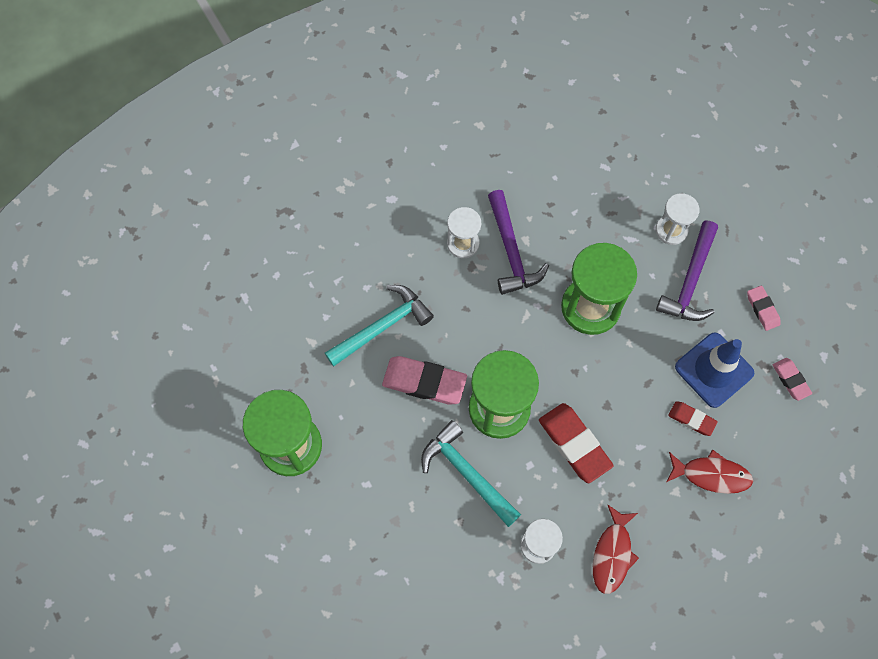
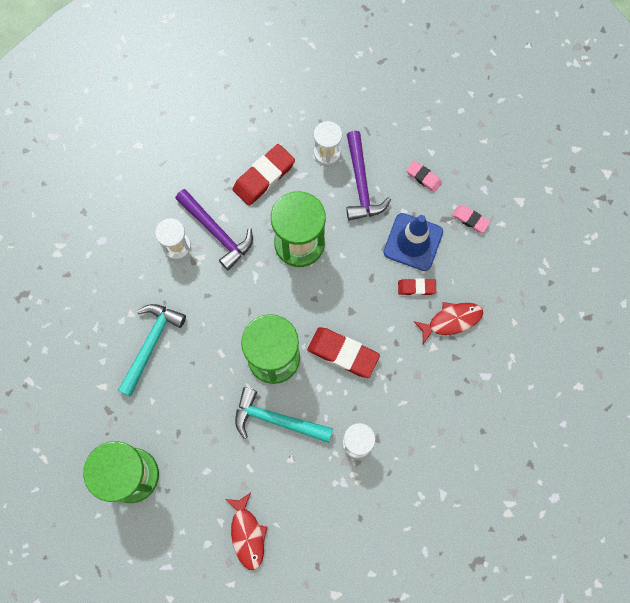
camera: 30 degrees left, 5 degrees up
pink eraser [382,356,467,405] -> none
red fish [593,504,639,594] -> red fish moved to [225,492,268,570]
none -> red eraser [233,144,295,206]

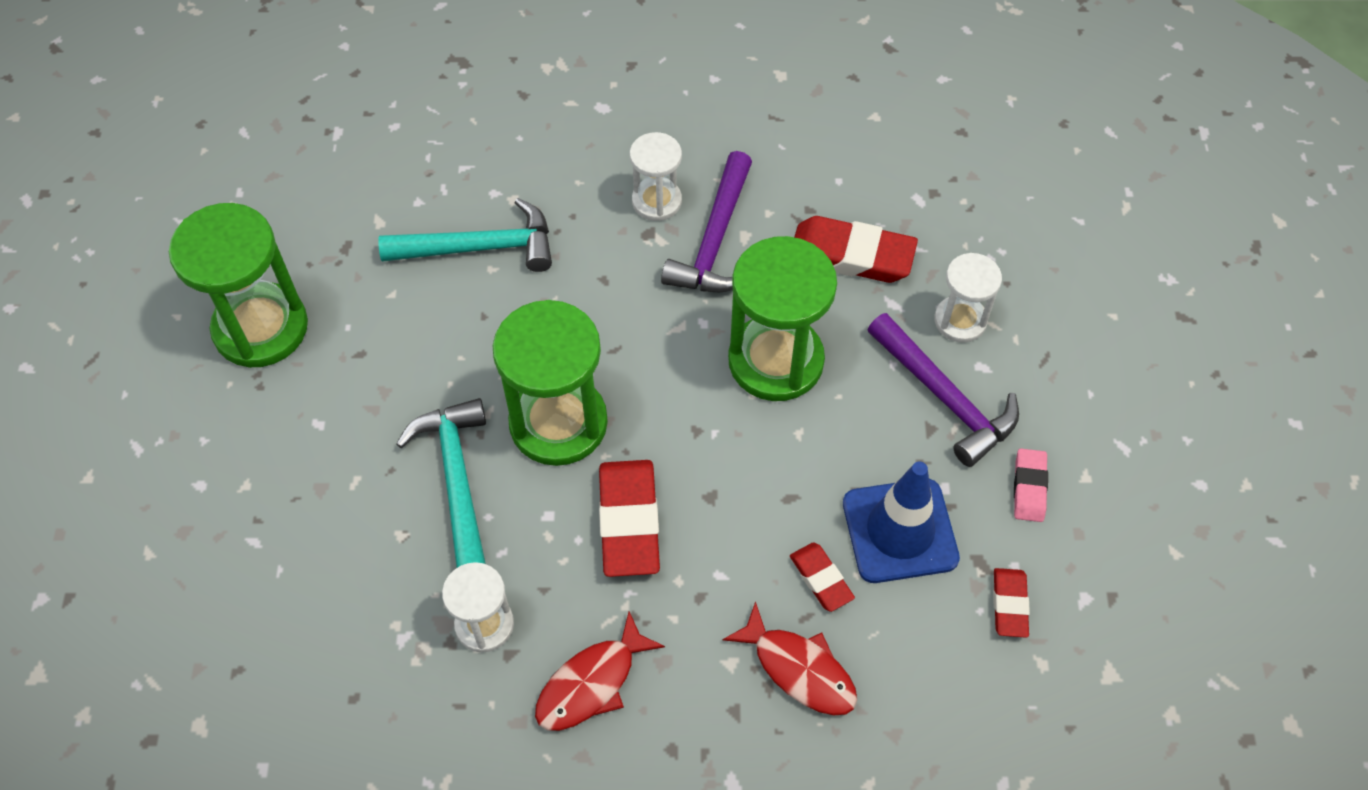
camera: 60 degrees right, 15 degrees down
red fish [225,492,268,570] -> red fish moved to [535,612,665,731]
purple hammer [346,131,391,220] -> purple hammer turned 90 degrees counterclockwise [868,313,1019,467]
pink eraser [452,205,490,233] -> red eraser [993,568,1030,638]

